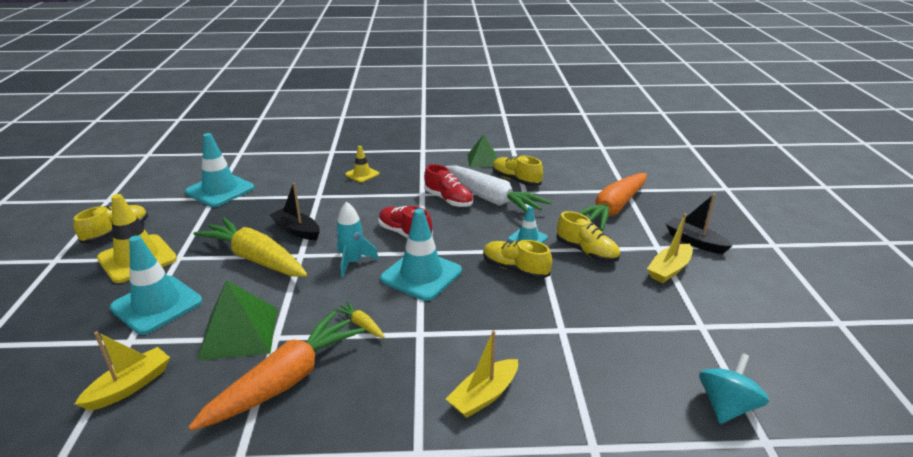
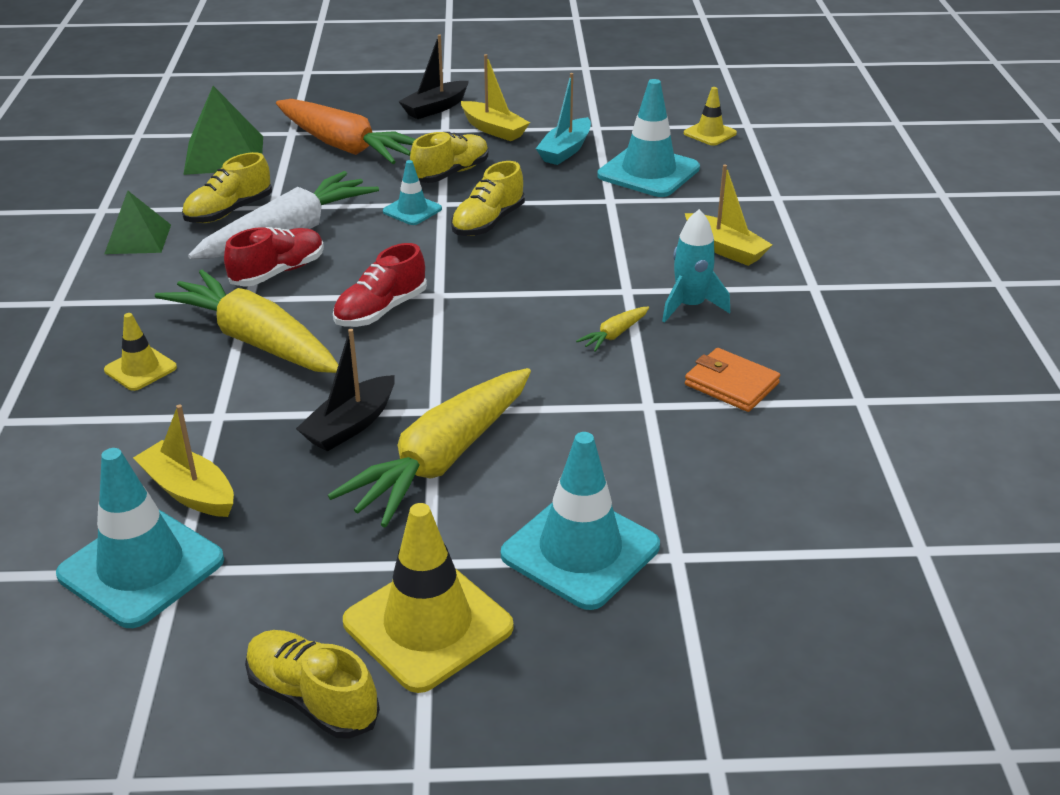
camera: 90 degrees left, 5 degrees up
yellow boat [75,331,170,411] -> yellow boat moved to [133,404,234,517]
orange carrot [188,311,365,431] -> orange wallet [685,348,780,412]
green pyramid [197,280,277,361] -> green pyramid moved to [183,86,263,175]
turquoise rocket [336,202,379,277] -> turquoise rocket moved to [662,209,730,322]
turquoise traffic cone [380,209,462,301] -> turquoise traffic cone moved to [597,79,700,197]
turquoise spinning top [699,353,769,424] -> yellow traffic cone [684,87,737,146]
none -> yellow carrot [155,270,338,373]
none -> turquoise boat [536,73,591,165]

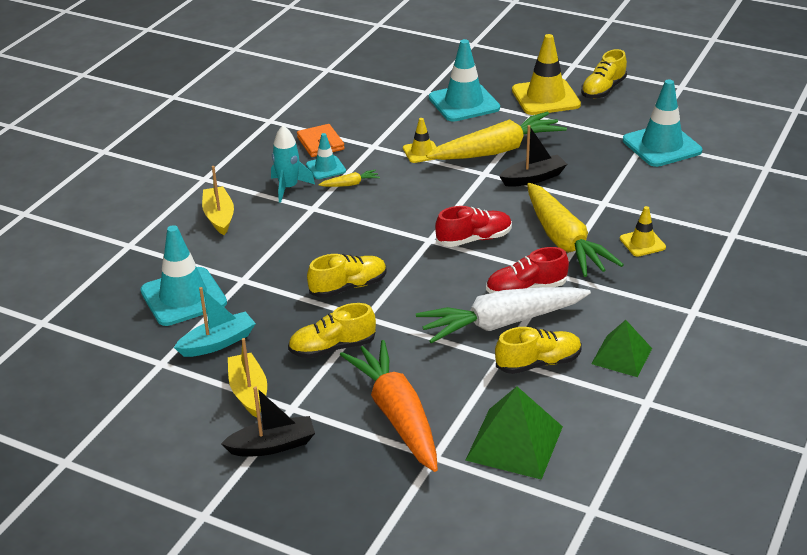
camera: 150 degrees left, 0 degrees up
yellow boat [133,404,234,517] -> none
yellow shoe [245,630,380,739] -> yellow shoe turned 60 degrees clockwise [581,49,627,99]
turquoise traffic cone [383,160,442,225] -> turquoise traffic cone moved to [306,133,346,179]
yellow traffic cone [684,87,737,146] -> yellow traffic cone moved to [403,118,436,163]

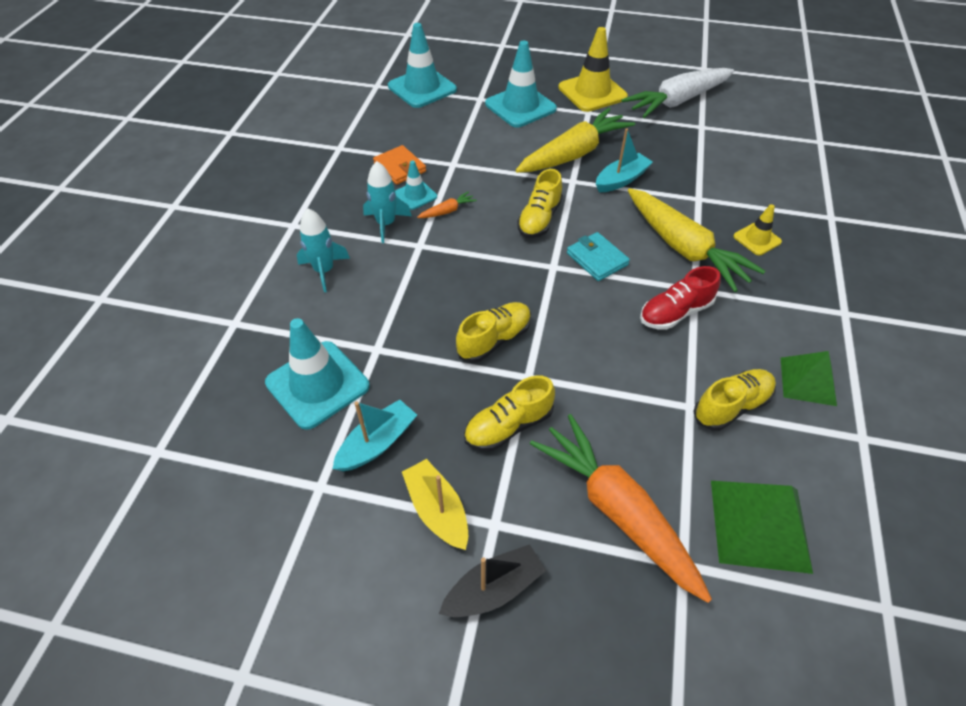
camera: 15 degrees left, 15 degrees up
yellow boat [202,166,234,235] -> turquoise rocket [297,208,350,292]
yellow carrot [318,169,380,187] -> orange carrot [417,191,477,218]
yellow traffic cone [403,118,436,163] -> none
white carrot [416,287,591,343] -> white carrot moved to [621,68,734,118]
red shoe [435,206,512,247] -> turquoise wallet [567,232,630,281]
black boat [499,125,567,187] -> turquoise boat [596,128,653,192]
yellow shoe [581,49,627,99] -> yellow shoe moved to [517,169,563,238]
turquoise traffic cone [623,79,702,167] -> turquoise traffic cone moved to [388,23,457,108]

